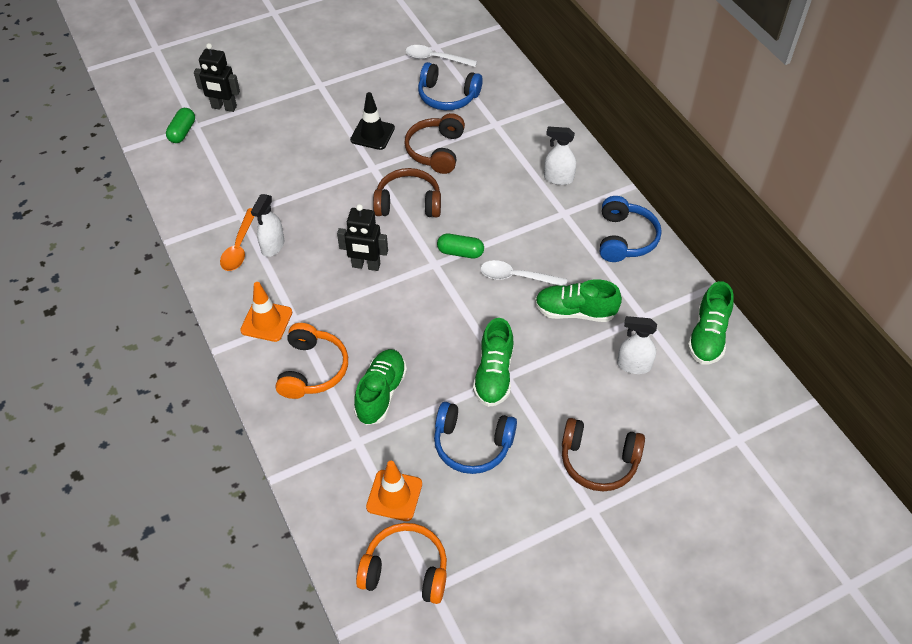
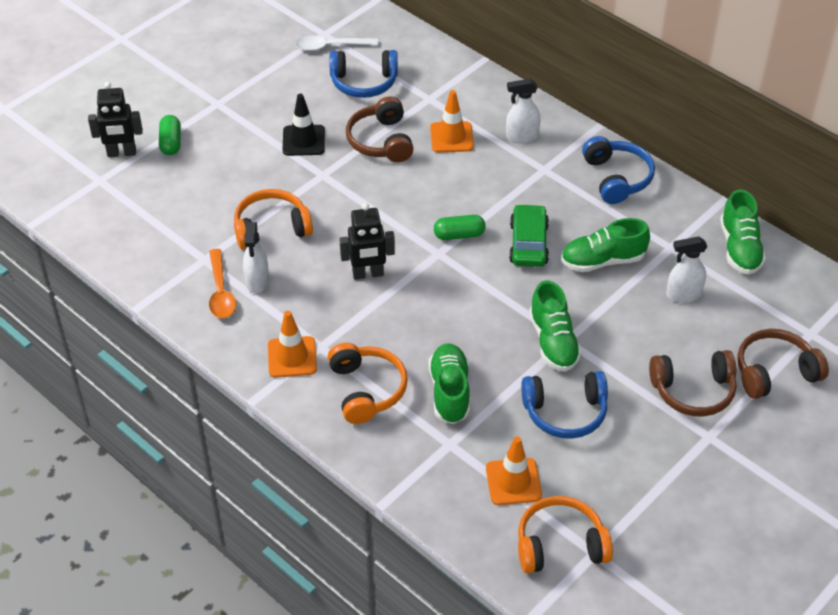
camera: 20 degrees left, 5 degrees down
green capsule [166,108,195,143] -> green capsule moved to [159,115,181,155]
brown headphones [373,168,441,217] -> brown headphones moved to [737,329,829,399]
white spoon [480,260,567,286] -> green car [509,204,549,267]
none -> orange headphones [234,189,313,249]
none -> orange traffic cone [430,90,474,152]

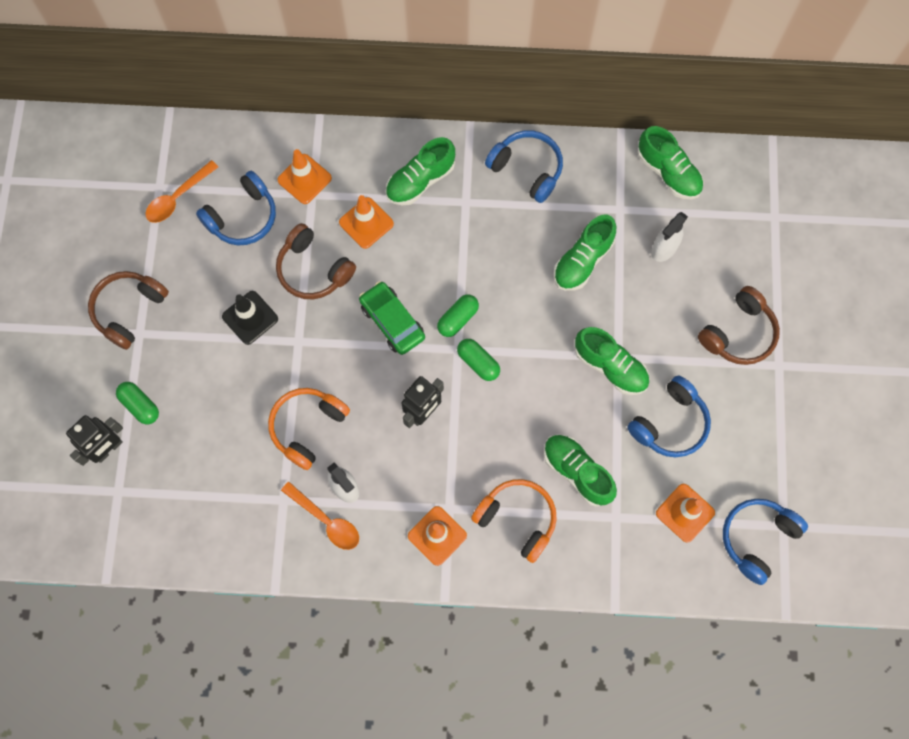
camera: 40 degrees left, 25 degrees up
white spoon [295,35,378,51] -> orange spoon [145,160,218,223]
white spray bottle [506,79,540,144] -> green shoe [386,137,455,205]
green car [509,204,549,267] -> green car moved to [359,281,425,355]
orange headphones [518,496,613,573] -> blue headphones [723,499,808,585]
brown headphones [737,329,829,399] -> brown headphones moved to [88,271,169,350]
none -> orange traffic cone [277,149,332,204]
none -> green capsule [457,339,500,381]

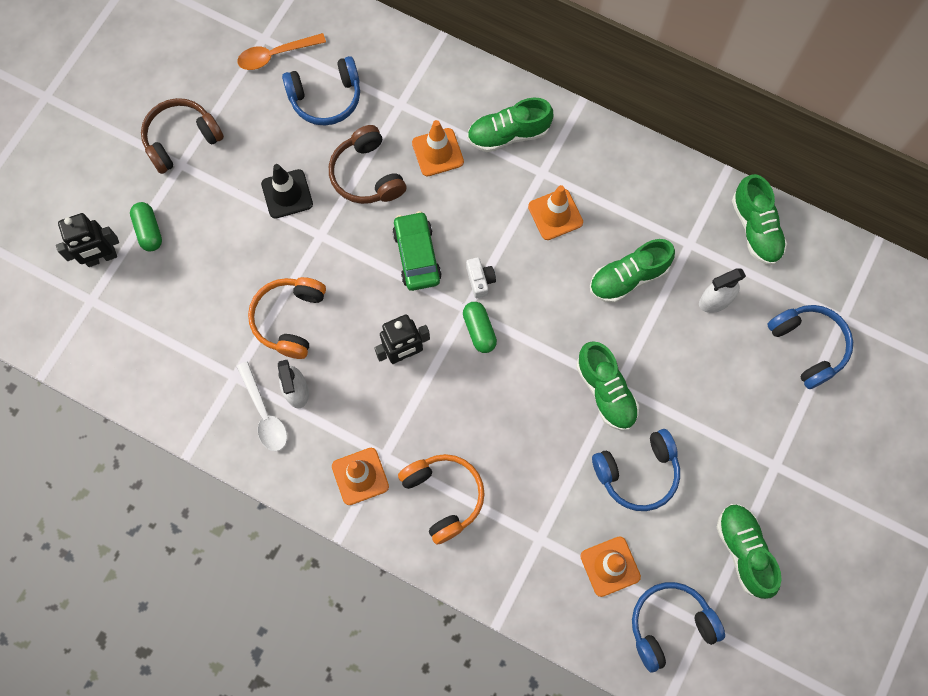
camera: 25 degrees right, 0 degrees up
orange headphones [268,388,350,470] -> orange headphones turned 45 degrees counterclockwise [248,277,326,359]
orange traffic cone [277,149,332,204] -> orange traffic cone moved to [528,185,583,240]
orange spoon [281,481,359,550] -> white spoon [236,361,287,451]
green capsule [437,295,479,337] -> white camera [466,257,496,298]
blue headphones [485,130,563,203] -> blue headphones moved to [767,305,853,389]
green shoe [544,434,617,507] -> green shoe moved to [717,504,782,599]
brown headphones [698,286,780,365] -> none

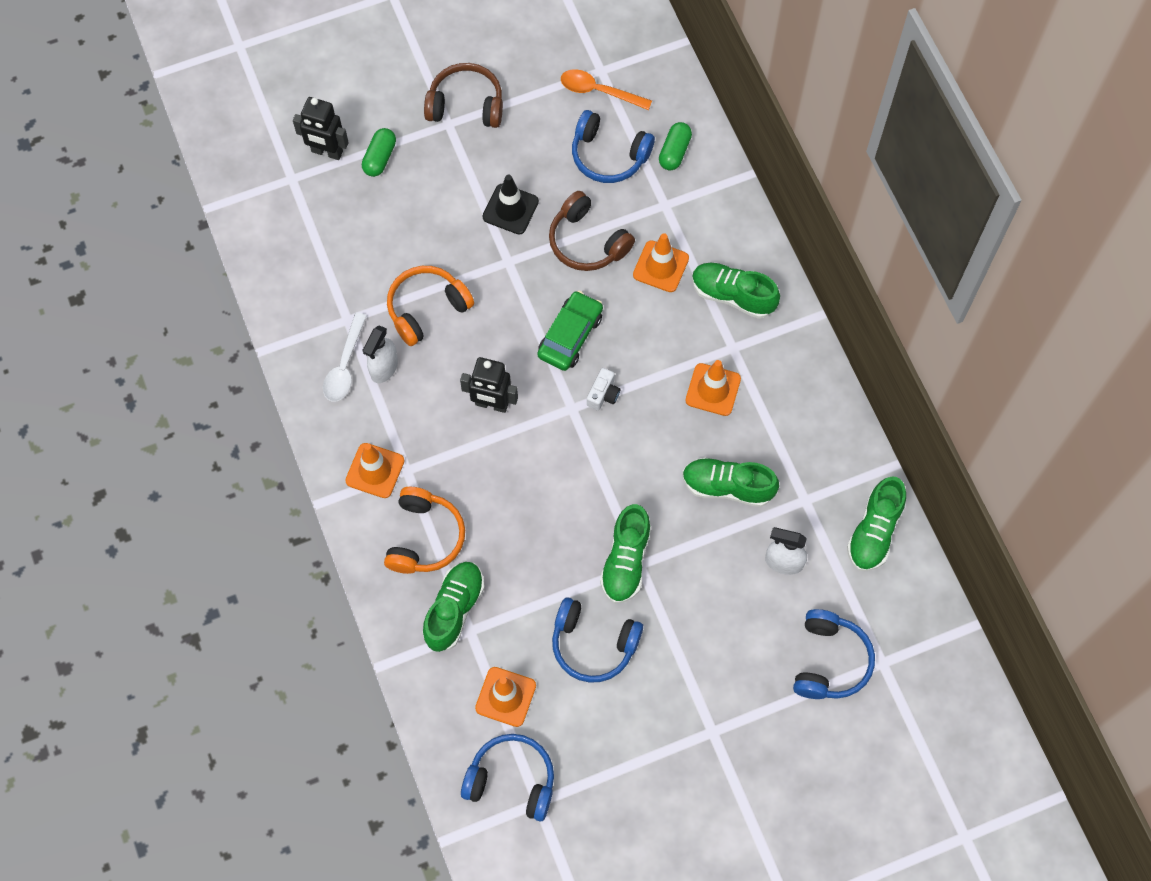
camera: 40 degrees right, 5 degrees down
brown headphones [329,125,406,204] -> brown headphones turned 60 degrees counterclockwise [549,191,635,271]
green capsule [463,302,497,353] -> green capsule moved to [659,122,692,170]
green shoe [717,504,782,599] -> green shoe moved to [422,562,484,652]

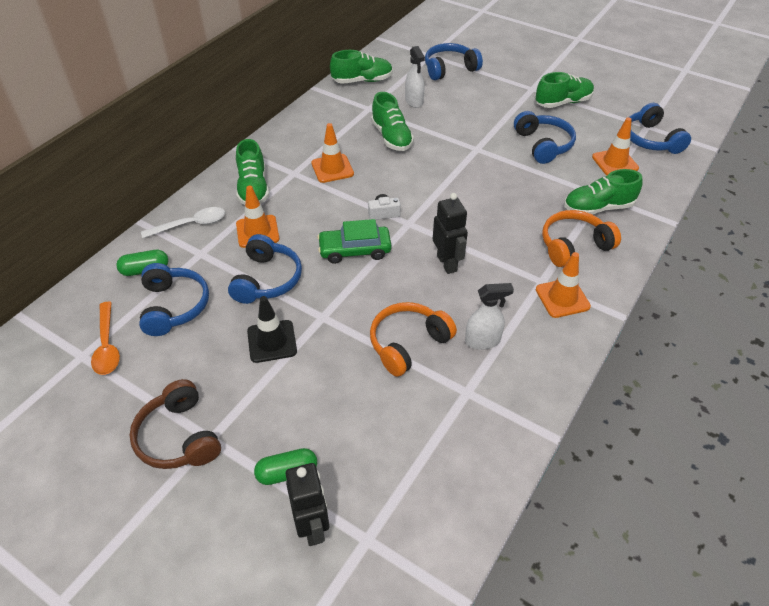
camera: 125 degrees left, 20 degrees down
white spoon [323,312,367,402] -> white spoon moved to [141,207,225,238]
orange headphones [387,266,474,346] -> orange headphones turned 120 degrees clockwise [370,302,457,377]
brown headphones [549,191,635,271] -> blue headphones [228,234,302,304]
green shoe [600,504,651,604] -> green shoe moved to [536,72,594,108]

